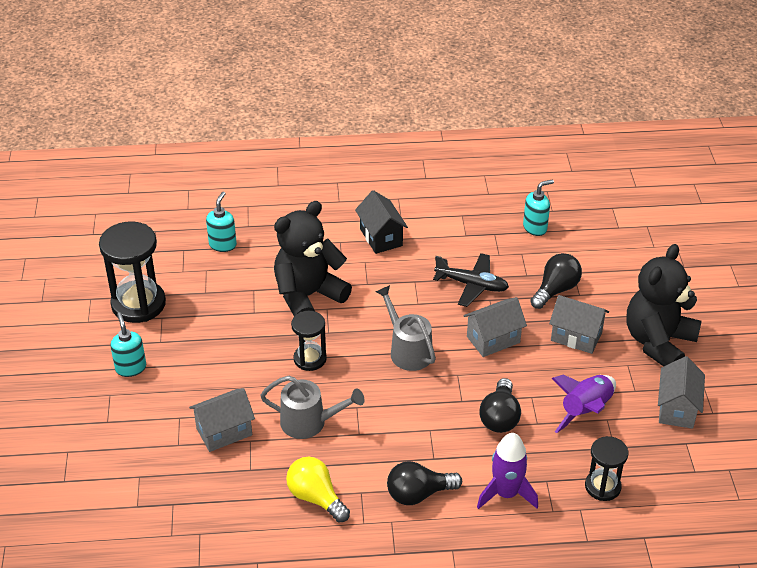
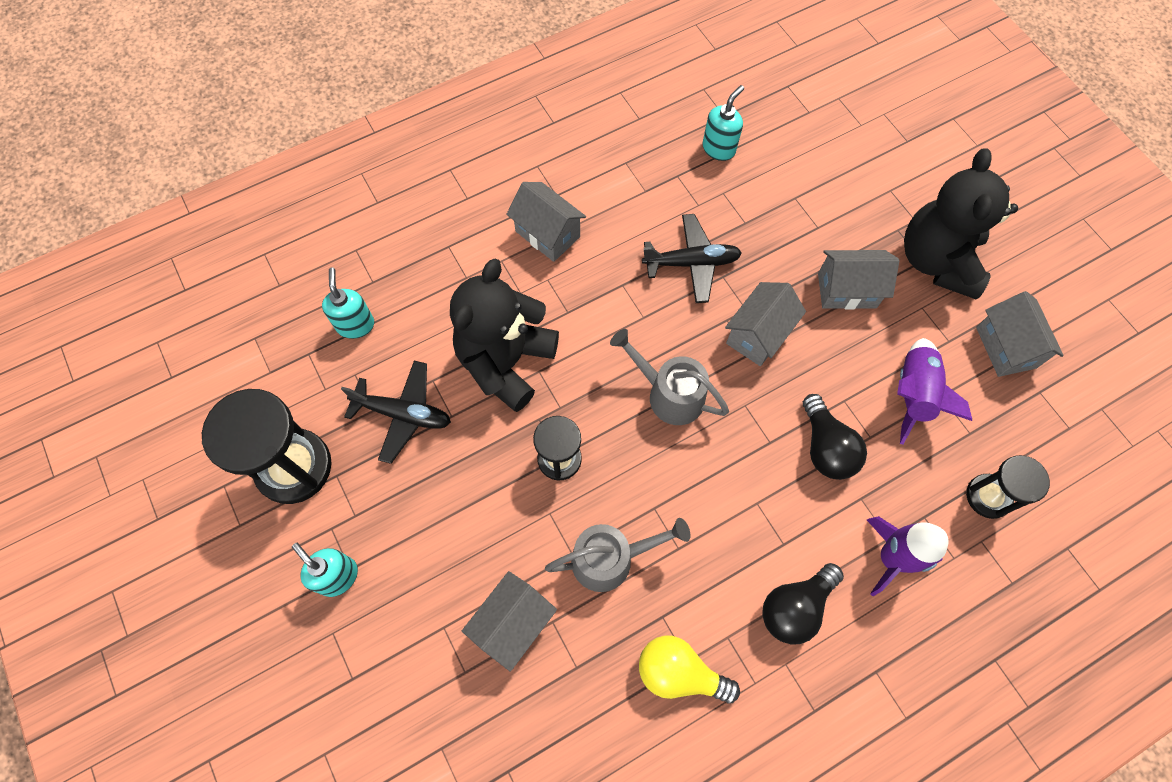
camera: 25 degrees left, 25 degrees up
black house [355,190,408,254] -> grey house [506,182,586,262]
black light bulb [530,253,582,309] -> none
none -> black plane [341,361,451,464]

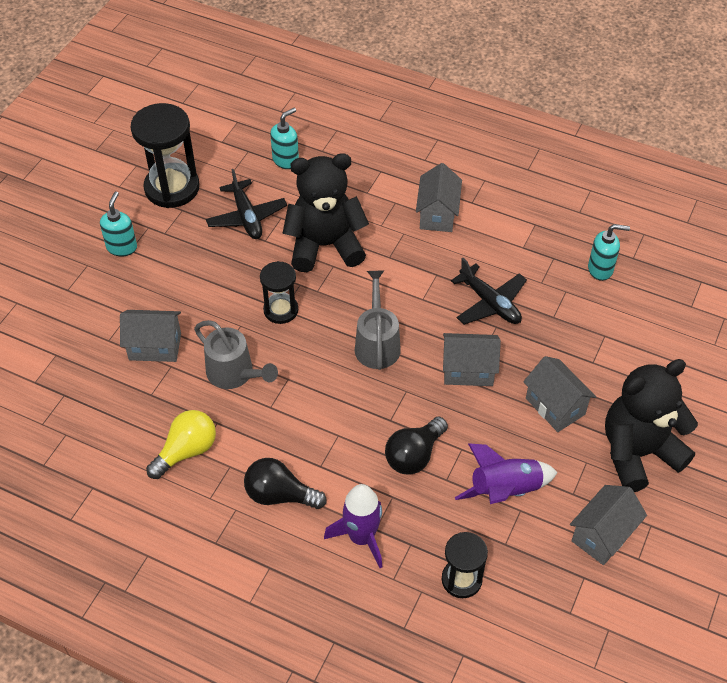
camera: 55 degrees right, 15 degrees down
yellow light bulb [639,635,740,704] -> yellow light bulb turned 60 degrees clockwise [146,410,216,479]

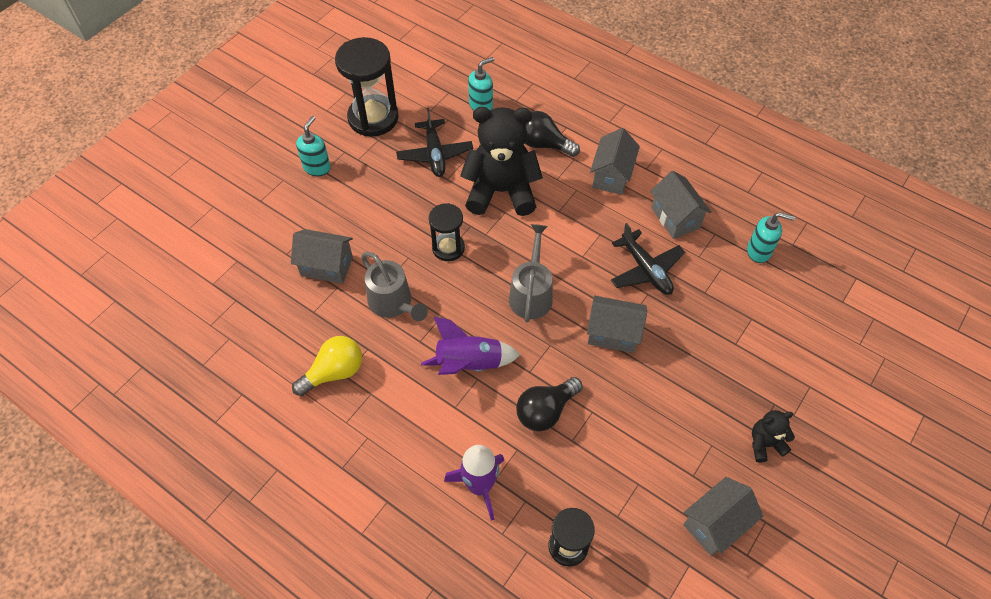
camera: 10 degrees right, 5 degrees up
black light bulb [244,458,327,509] -> black light bulb moved to [525,111,580,157]
purple rocket [455,443,558,504] -> purple rocket moved to [421,316,520,375]
grey house [523,356,596,432] -> grey house moved to [650,171,711,239]
black teddy bear [605,359,698,492] -> black teddy bear [752,410,795,462], size x0.46

